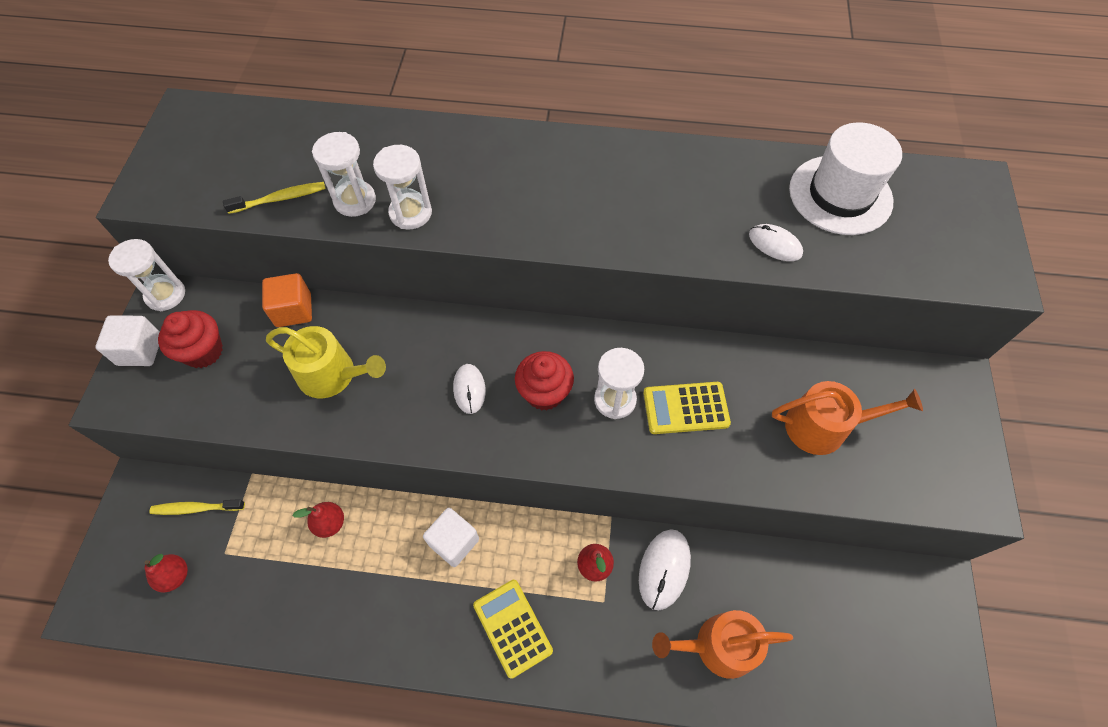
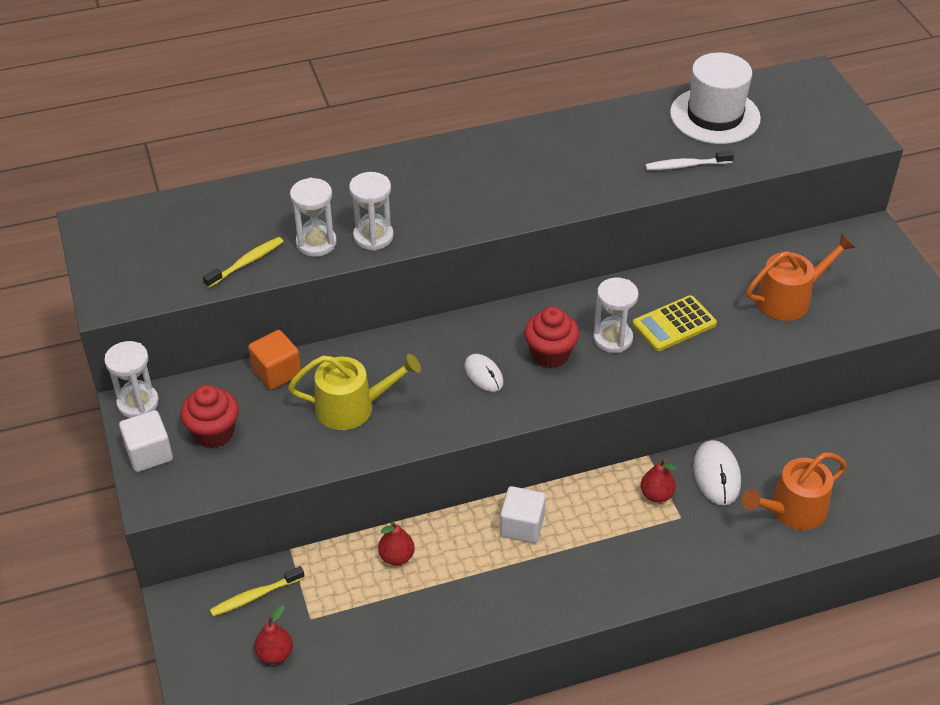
camera: 25 degrees left, 15 degrees down
yellow calculator [473,580,553,679] -> none
white mouse [749,224,803,261] -> white toothbrush [645,150,734,170]

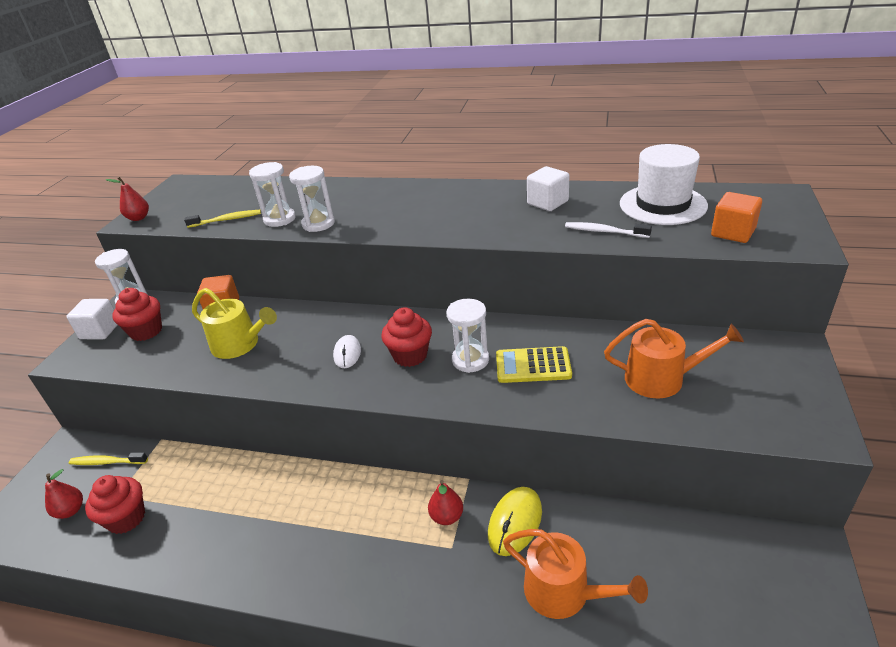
camera: 35 degrees right, 10 degrees down
red pear [378,521,415,565] -> red pear moved to [105,177,149,221]
white cube [500,486,546,543] -> white cube moved to [527,166,569,211]
white mouse [693,440,741,506] -> yellow mouse [488,487,542,556]
orange watering can [741,452,847,530] -> orange watering can turned 150 degrees counterclockwise [503,529,648,619]
none -> red cupcake [85,475,145,534]
none -> orange cube [711,192,762,243]

